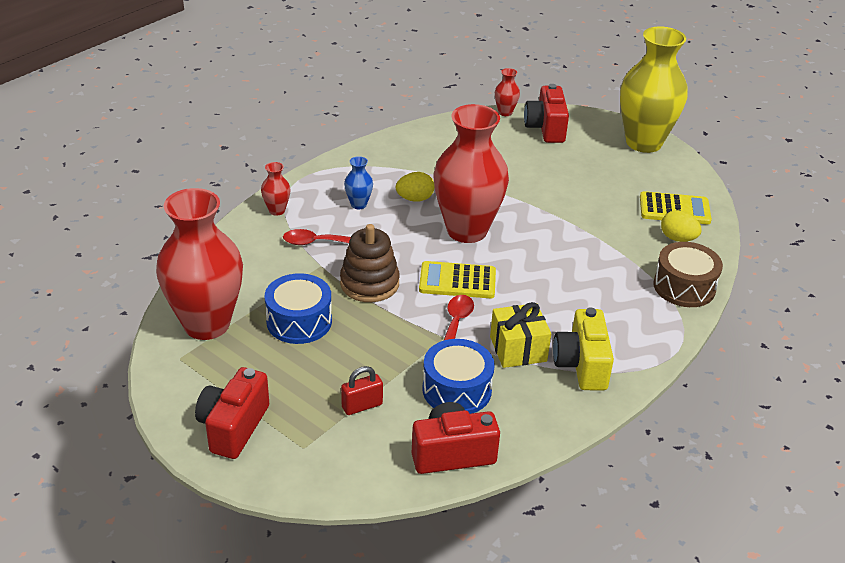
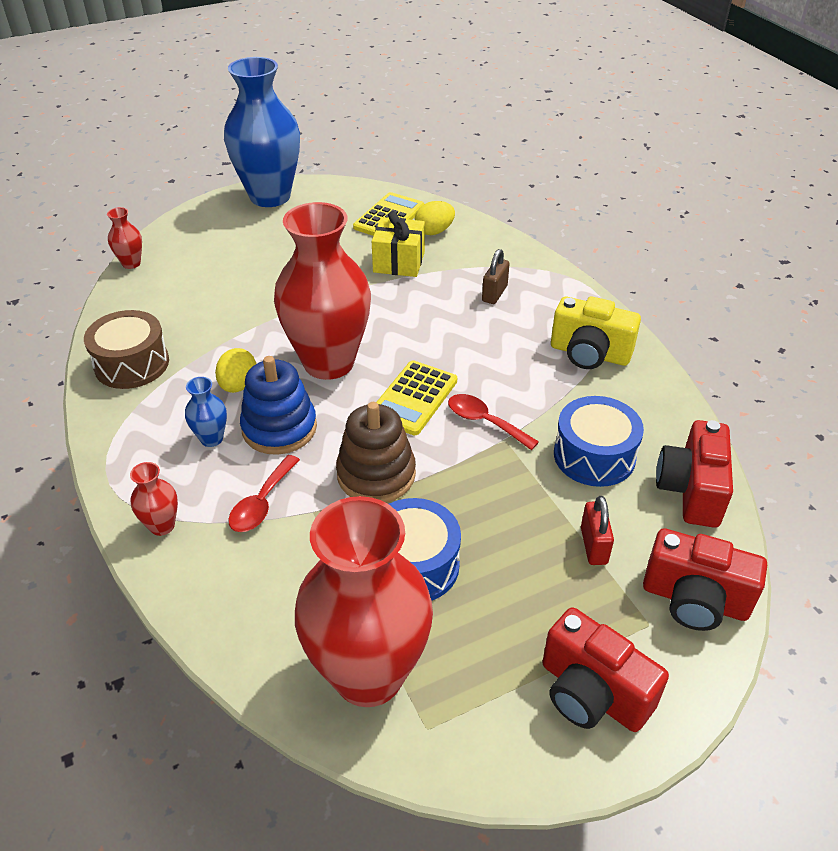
camera: 65 degrees left, 5 degrees up
yellow gift [490,302,551,368] -> yellow gift moved to [372,211,425,277]
red camera [524,84,569,143] -> red camera moved to [643,528,767,631]
yellow vase [620,26,687,153] -> blue vase [224,57,300,207]
brown drum [653,242,723,307] -> brown drum moved to [84,310,169,389]
none -> blue stacking toy [240,356,317,455]
none -> brown padlock [482,249,510,304]

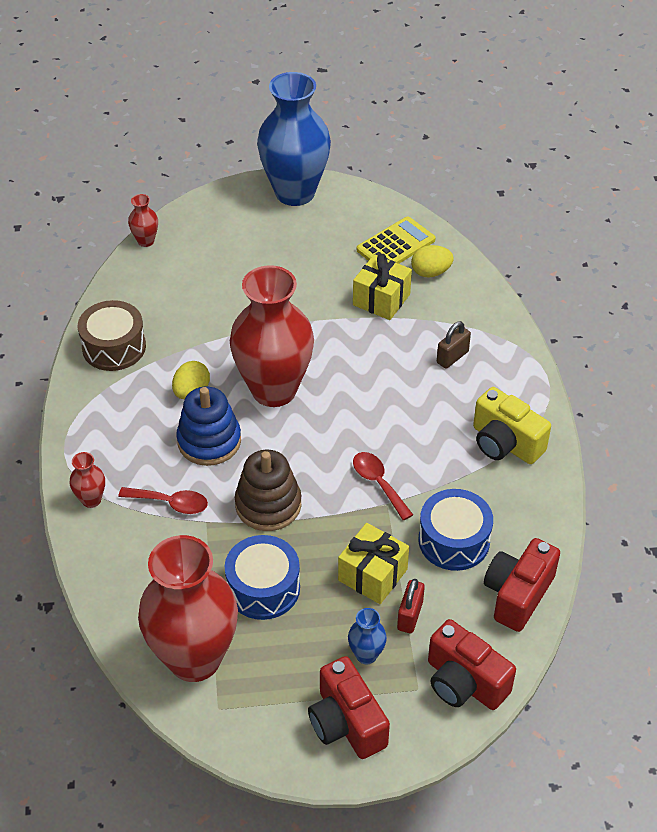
camera: 20 degrees right, 5 degrees up
blue vase [185,377,227,447] -> blue vase moved to [348,608,387,664]
red spoon [228,455,300,532] -> red spoon turned 120 degrees counterclockwise [118,487,208,514]
yellow calculator [376,360,457,435] -> none
none -> yellow gift [338,523,409,604]

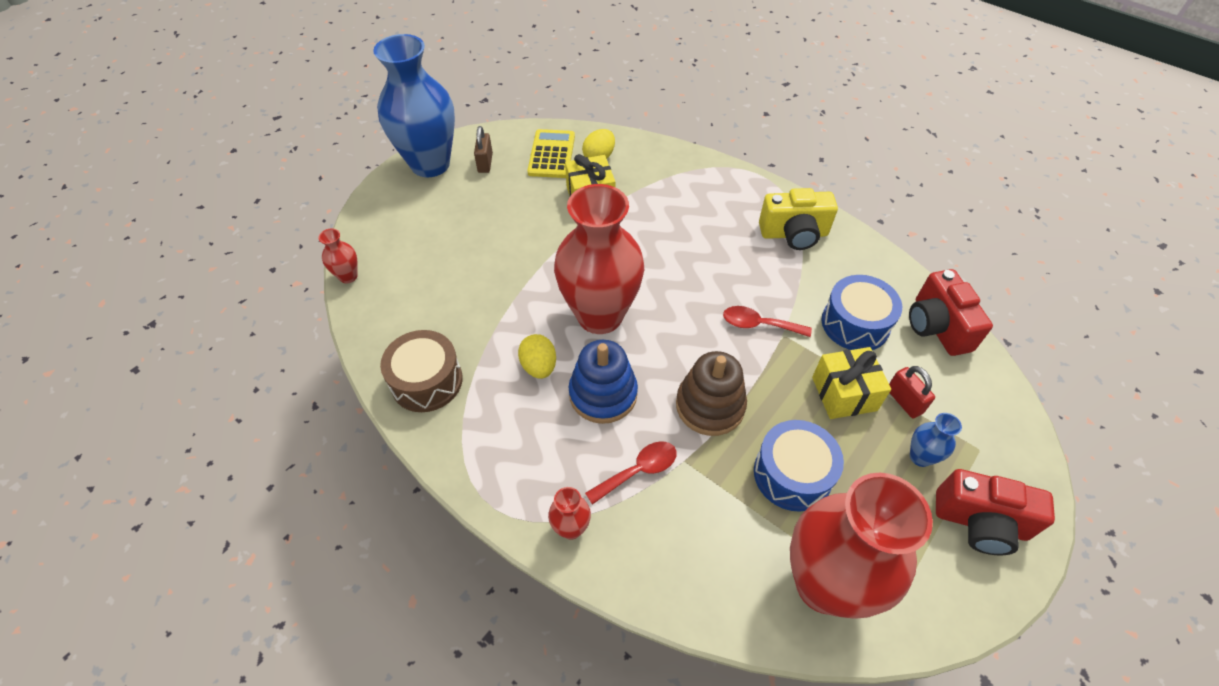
camera: 45 degrees left, 5 degrees up
red camera [428,619,516,710] -> none
brown padlock [437,321,471,369] -> brown padlock moved to [474,126,493,173]

